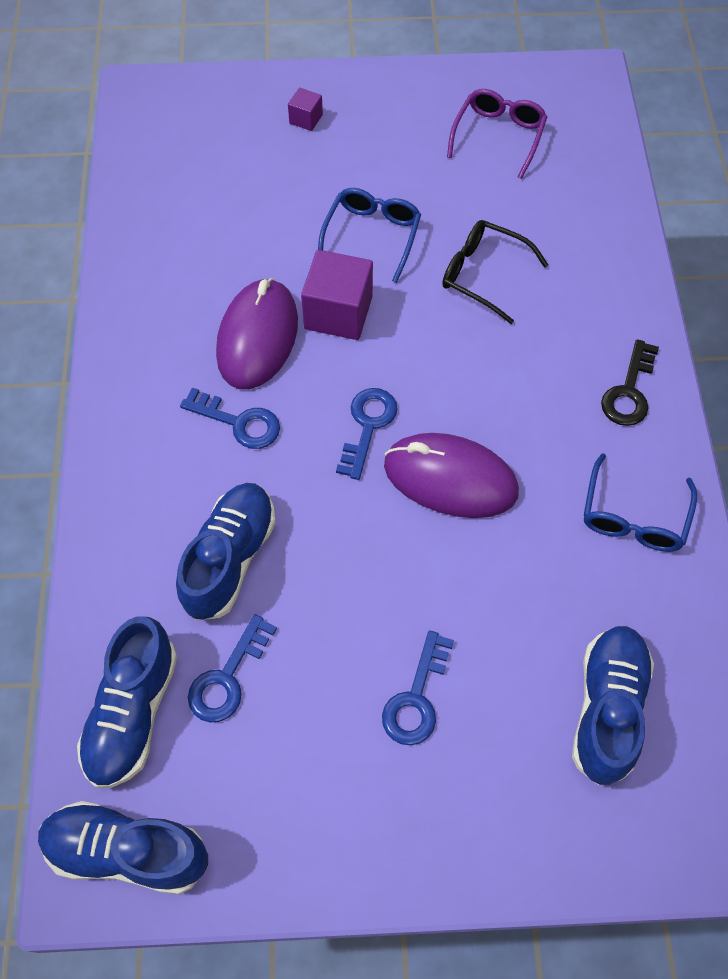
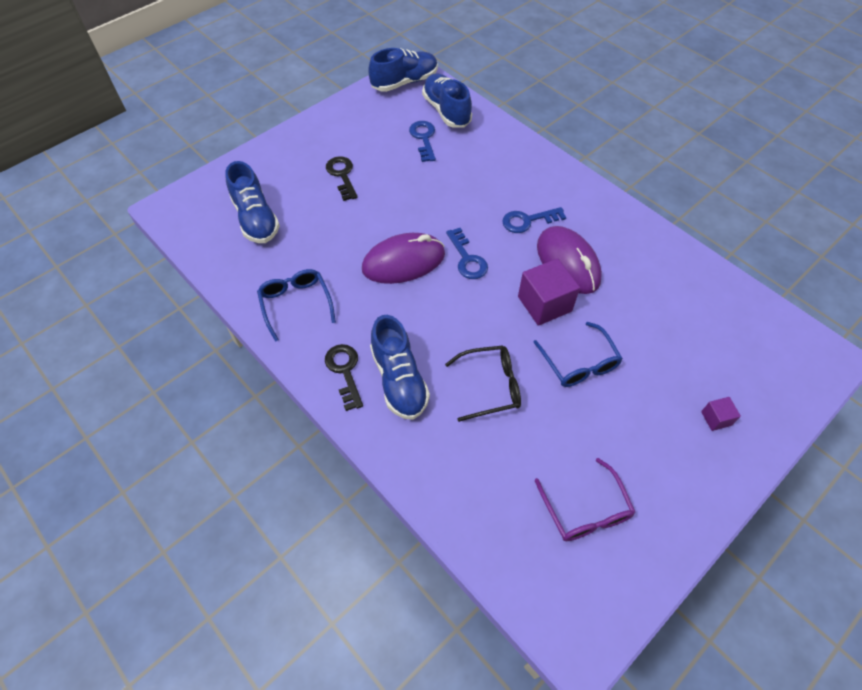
camera: 140 degrees right, 5 degrees down
blue shoe [176,483,276,620] -> blue shoe moved to [370,315,430,420]
blue key [382,630,454,745] -> black key [326,156,358,201]

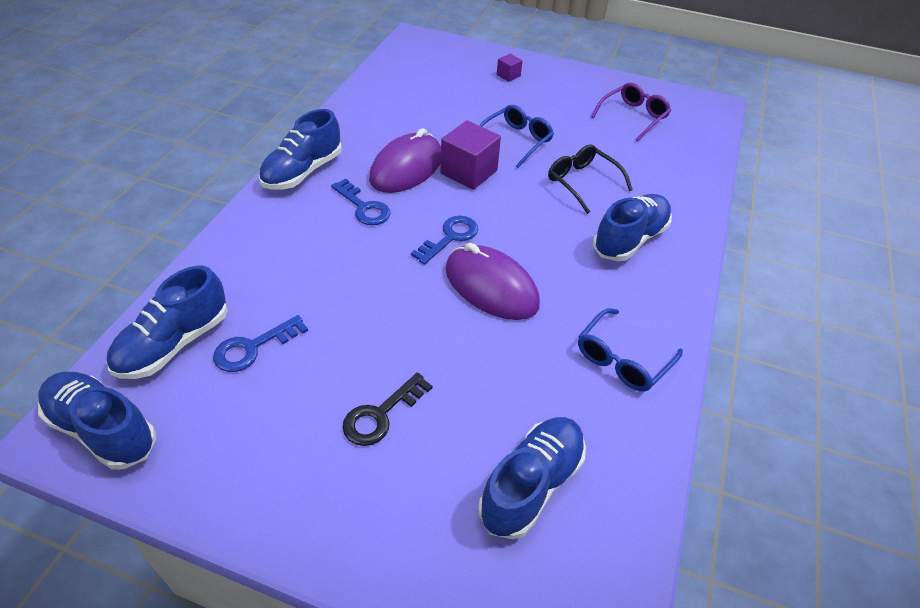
camera: 120 degrees left, 10 degrees down
black key [325,344,363,411] -> none
none -> blue shoe [259,109,342,190]

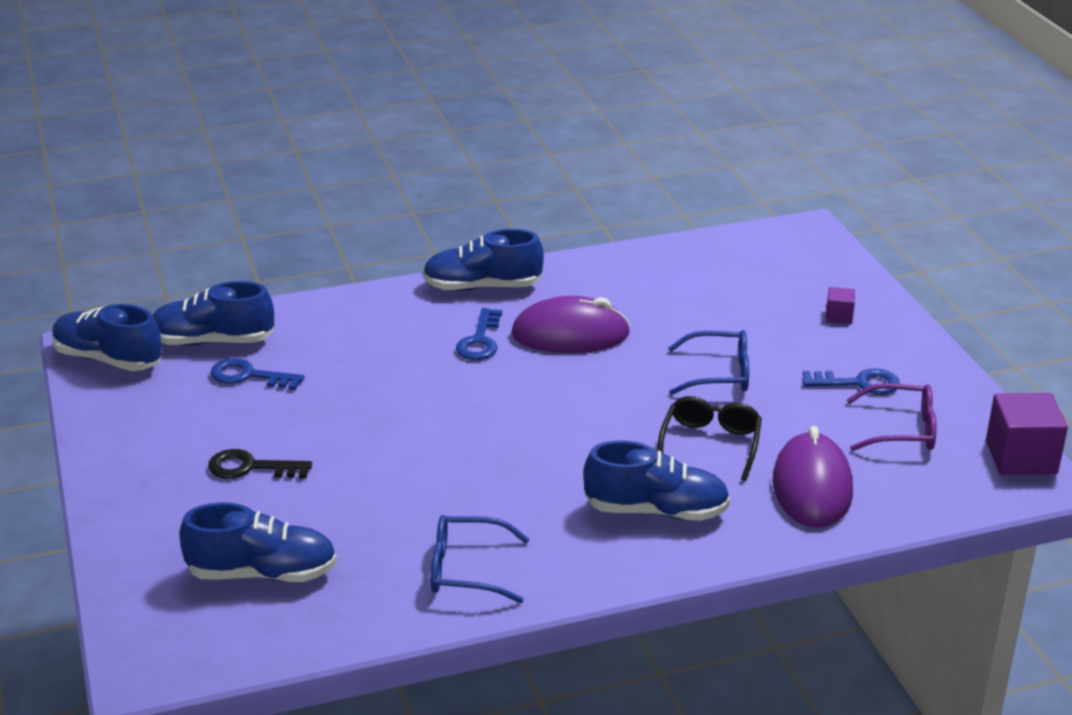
camera: 55 degrees right, 15 degrees down
blue shoe [38,372,156,470] -> blue shoe turned 60 degrees counterclockwise [52,304,162,371]
blue key [411,216,478,265] -> blue key moved to [802,368,900,394]
purple cube [440,120,501,190] -> purple cube moved to [986,393,1068,475]
purple mouse [445,243,540,320] -> purple mouse moved to [773,426,853,528]

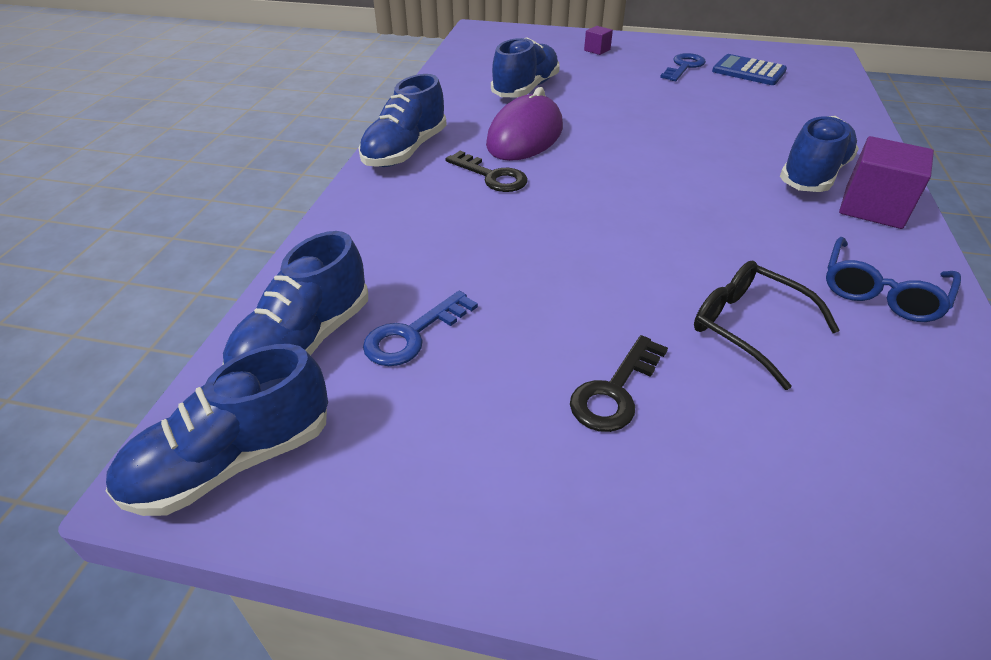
camera: 60 degrees left, 10 degrees up
blue shoe [179,503,337,582] -> blue shoe moved to [491,37,560,98]
blue key [456,308,502,360] -> black key [445,151,528,192]
black glasses [658,396,762,481] -> black glasses moved to [694,261,840,390]
blue glasses [668,330,749,395] -> none
purple mouse [773,426,853,528] -> none
purple glasses [847,383,937,451] -> blue calculator [712,54,787,85]
purple cube [986,393,1068,475] -> purple cube moved to [839,136,934,229]

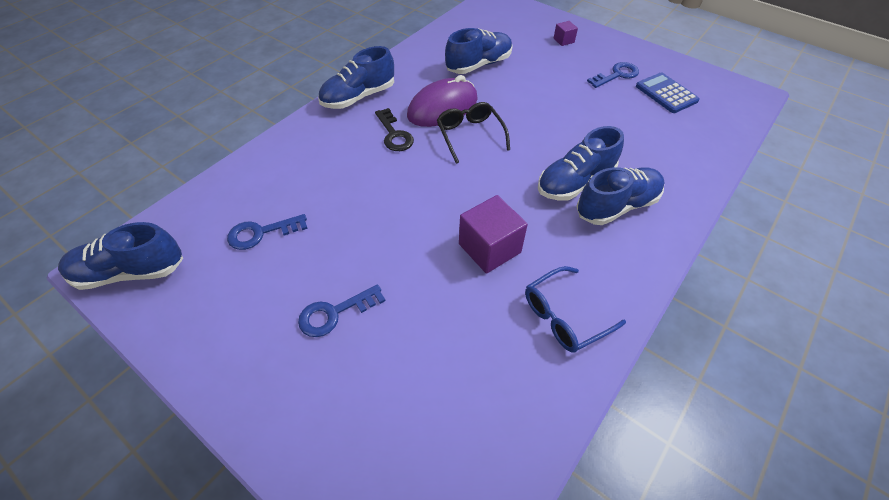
camera: 25 degrees right, 10 degrees up
blue shoe [223,231,368,365] -> blue shoe moved to [538,126,624,201]
black key [570,335,668,432] -> blue key [298,285,385,337]
black glasses [694,261,840,390] -> black glasses moved to [437,102,510,164]
purple cube [839,136,934,229] -> purple cube moved to [459,195,528,274]

